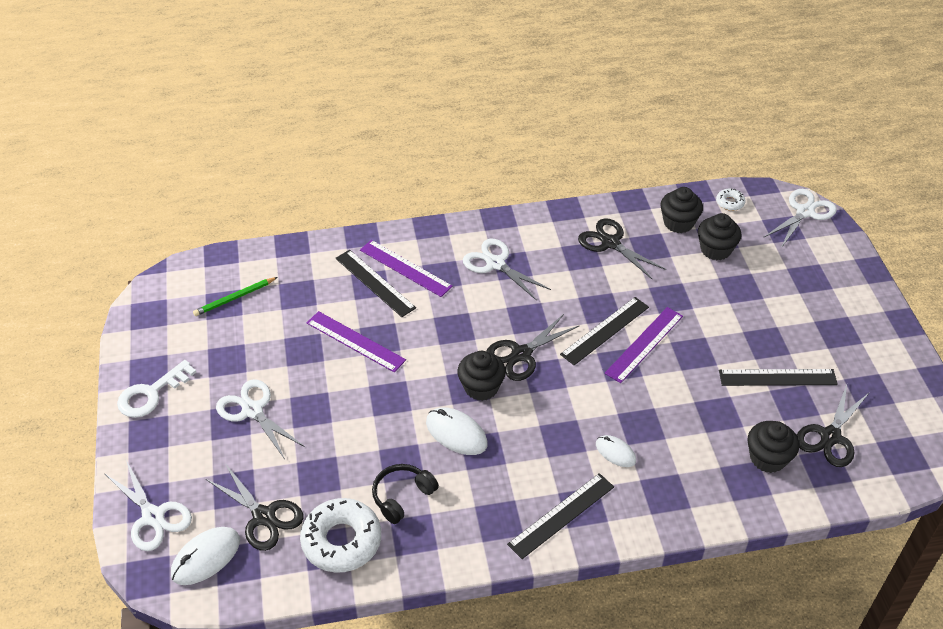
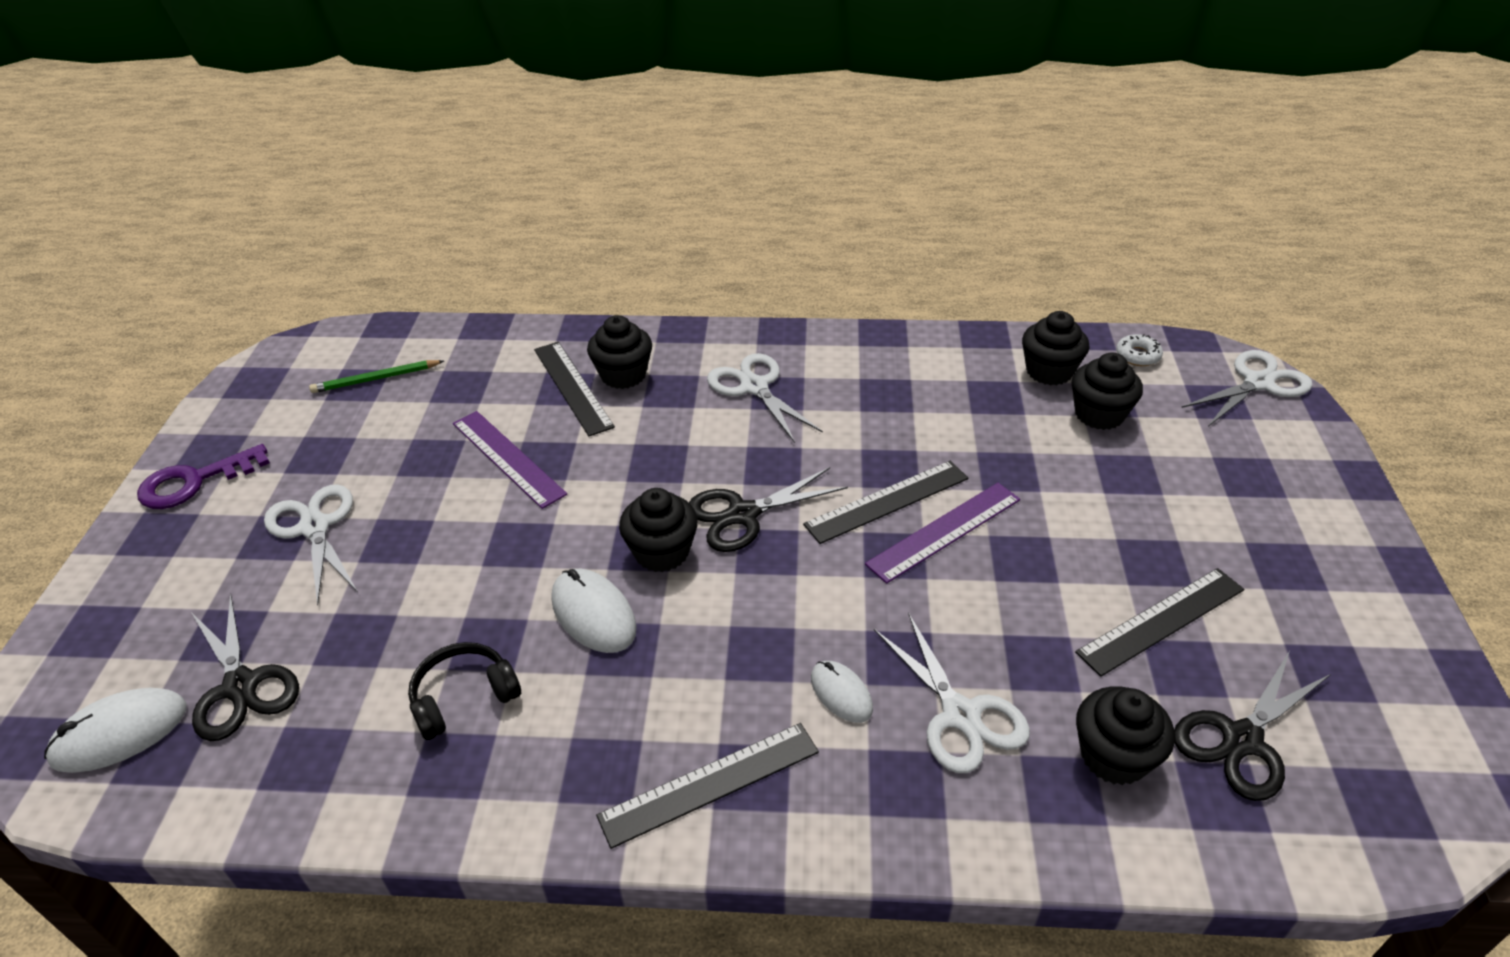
camera: 15 degrees right, 5 degrees down
white scissors [104,460,192,551] -> white scissors moved to [874,612,1030,773]
white key [117,360,196,418] -> purple key [137,444,270,509]
white donut [300,498,381,573] -> none
purple ruler [360,240,453,297] -> black cupcake [587,315,652,389]
black scissors [578,218,666,280] -> none
black ruler [719,369,838,386] -> black ruler turned 45 degrees counterclockwise [1075,568,1244,677]

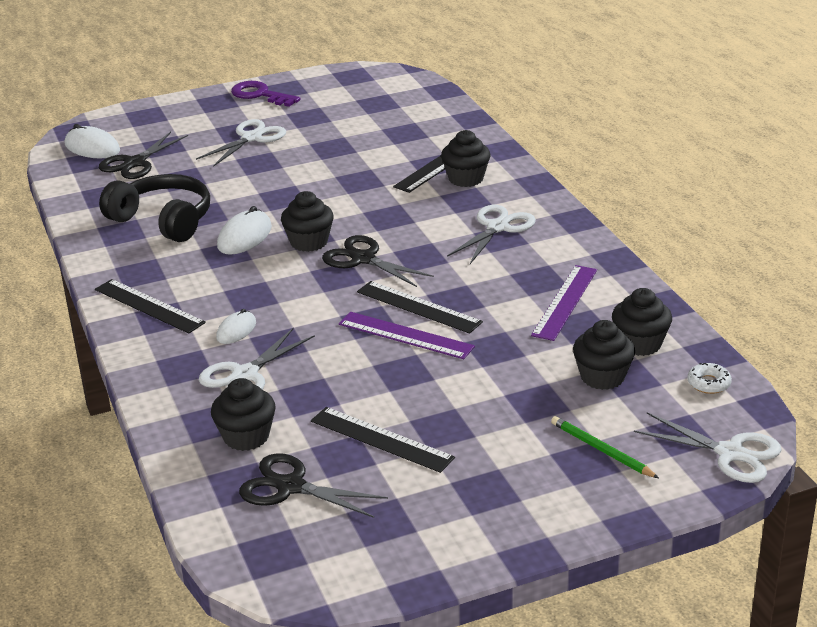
camera: 65 degrees right, 10 degrees down
green pencil [309,360,444,393] -> green pencil moved to [551,416,659,478]
black headphones [408,642,521,740] -> black headphones [99,174,210,242], size x1.68
purple ruler [453,411,567,509] -> purple ruler moved to [531,265,597,341]

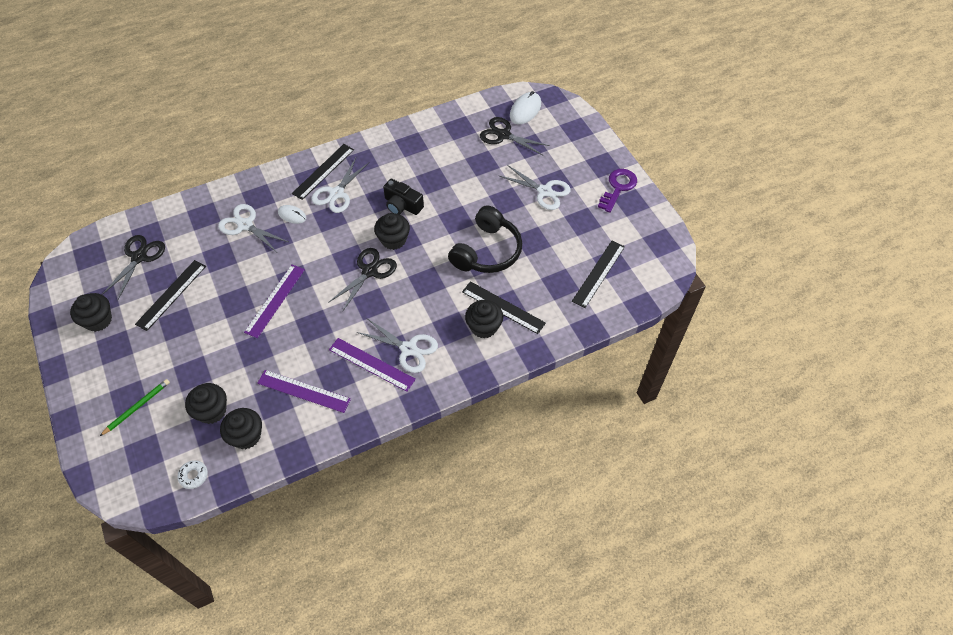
camera: 85 degrees right, 25 degrees up
black headphones [99,174,210,242] -> black headphones moved to [448,205,522,273]
black cupcake [211,378,276,451] -> black cupcake moved to [70,293,112,332]
white mouse [217,206,272,255] -> black camera [383,179,424,215]
black ruler [357,281,483,334] -> black ruler moved to [572,241,625,308]
white scissors [634,412,781,483] -> white scissors moved to [311,158,370,213]
none -> purple ruler [329,338,416,392]

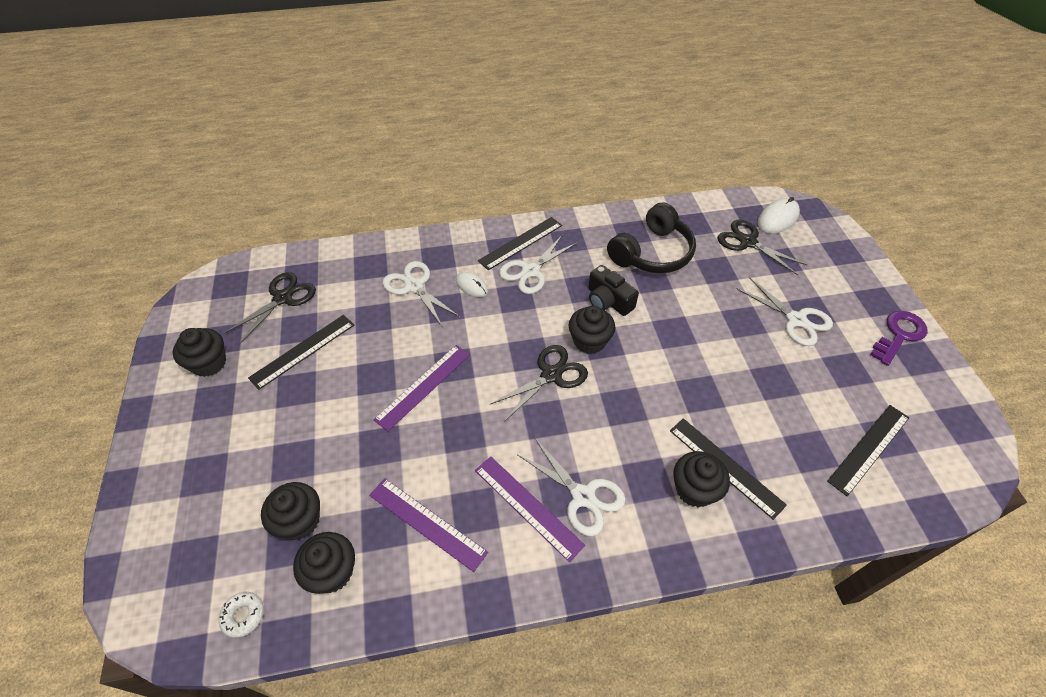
camera: 15 degrees right, 5 degrees down
green pencil [100,379,170,436] -> none
black headphones [448,205,522,273] -> black headphones moved to [607,202,696,273]

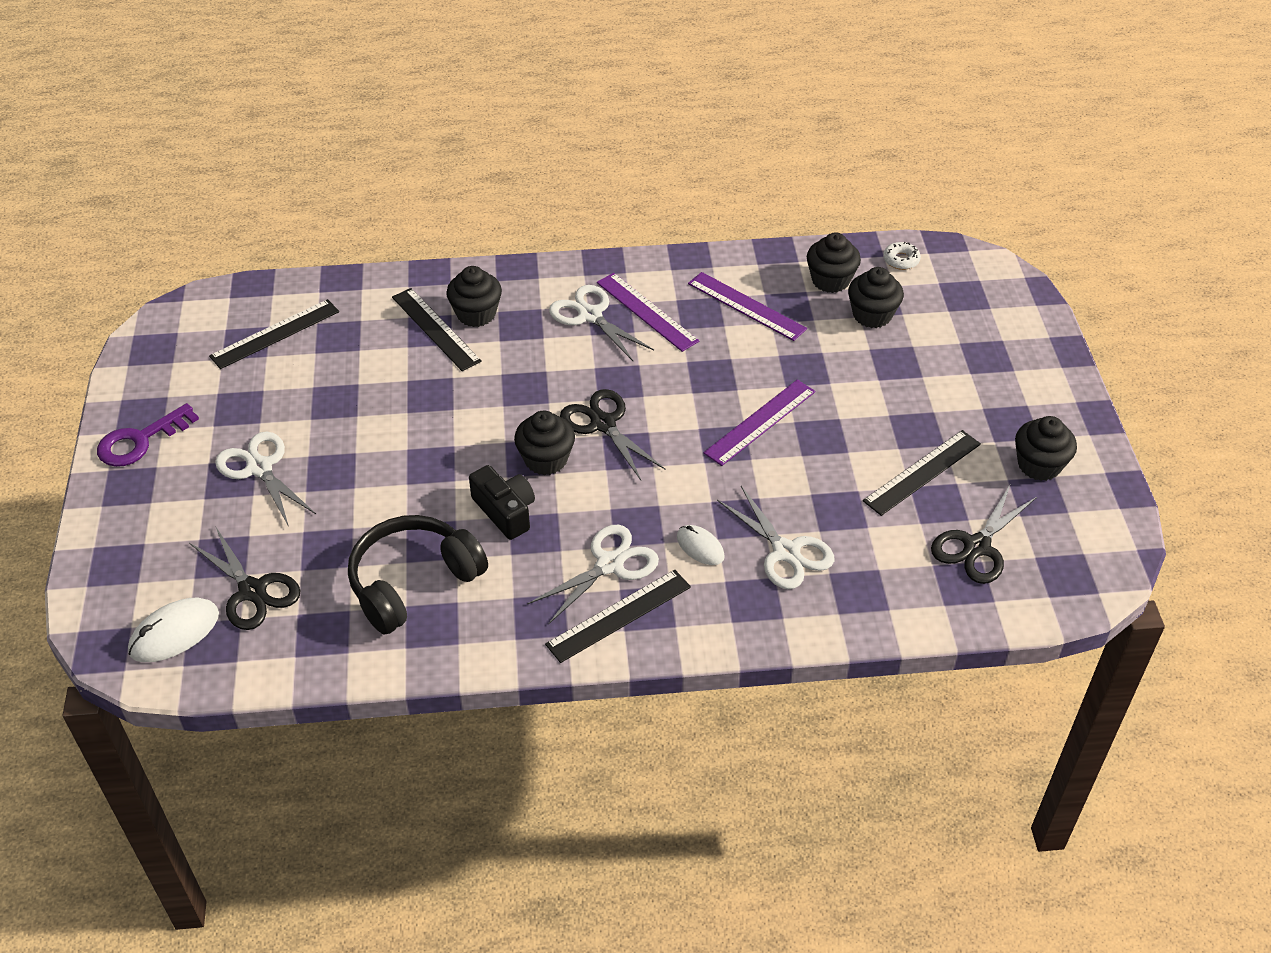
camera: 175 degrees left, 5 degrees down
black scissors [489,345,588,421] -> black scissors turned 90 degrees clockwise [560,389,665,480]

